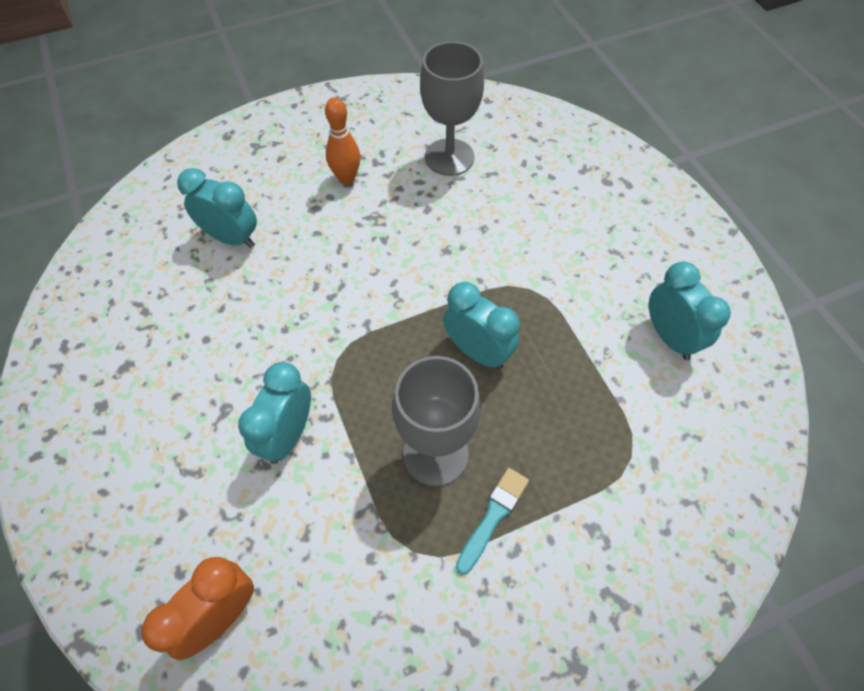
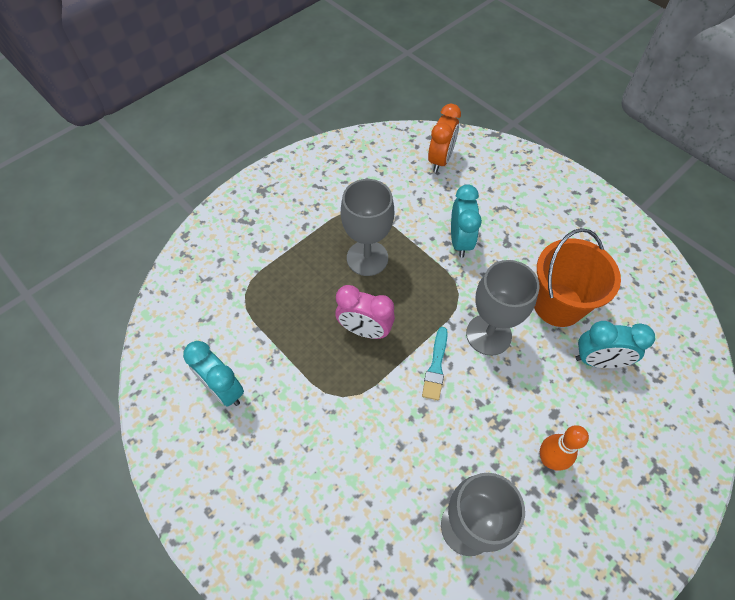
camera: 160 degrees right, 0 degrees up
turquoise clock [443,282,520,369] -> pink clock [335,285,395,339]
turquoise brush [456,468,529,575] -> turquoise brush moved to [422,327,448,400]
none -> grey goblet [466,260,539,356]
none -> orange bucket [534,228,621,327]

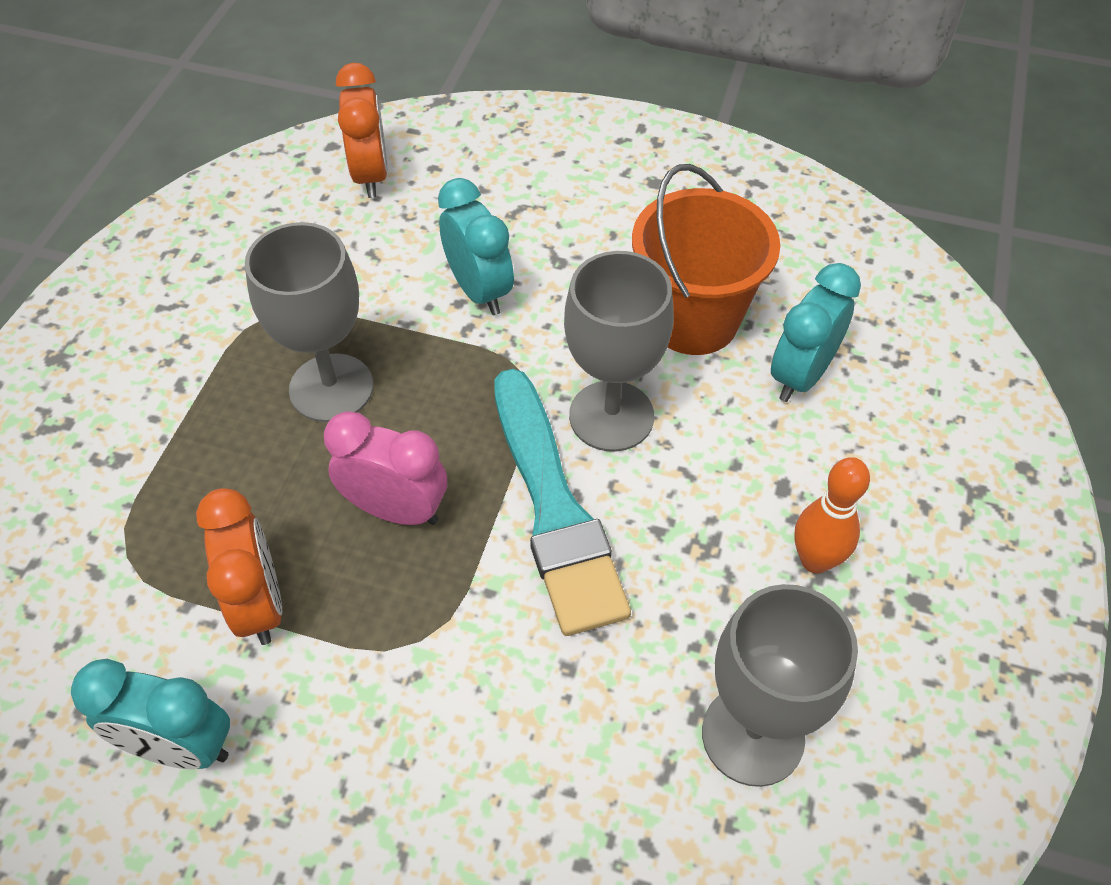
camera: 30 degrees left, 5 degrees down
pink clock [335,285,395,339] -> pink clock turned 150 degrees counterclockwise [324,411,447,525]
turquoise brush [422,327,448,400] -> turquoise brush [494,369,631,636], size x2.05
turquoise clock [575,321,655,368] -> turquoise clock turned 150 degrees clockwise [771,263,861,402]
none -> orange clock [196,488,282,645]

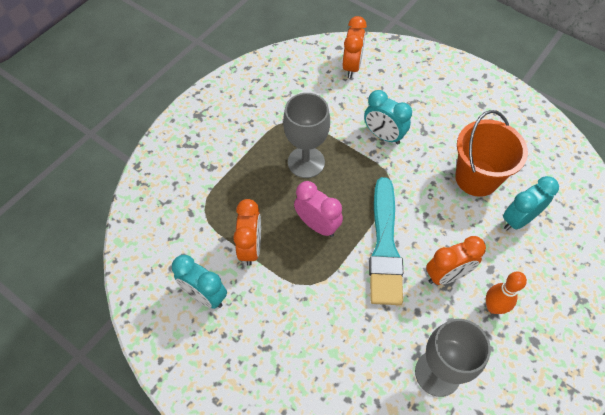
camera: 20 degrees right, 5 degrees up
turquoise clock [438,178,514,315] -> turquoise clock turned 135 degrees clockwise [364,90,412,145]
grey goblet [564,251,674,452] -> none
none -> orange clock [426,236,486,285]

